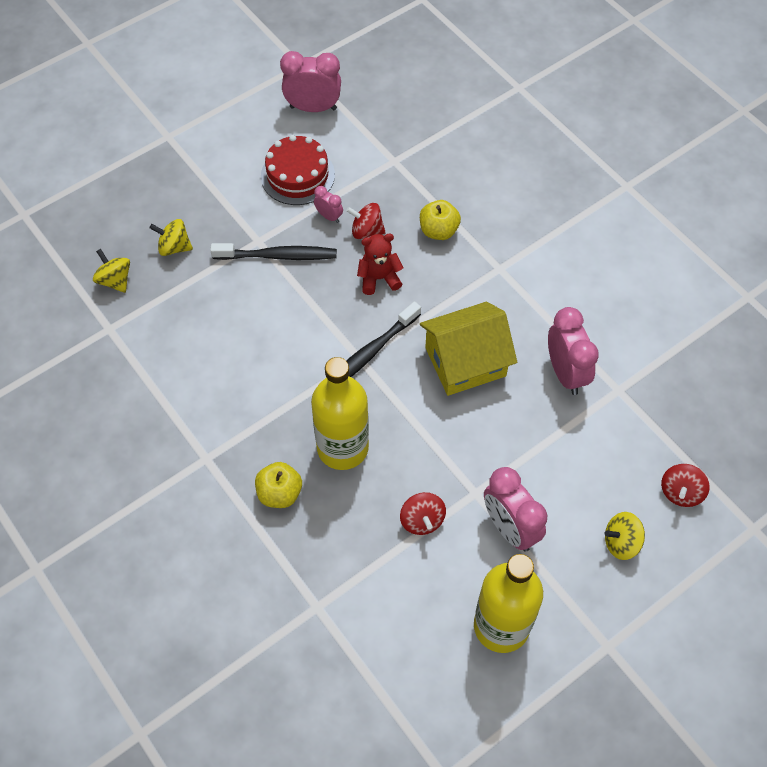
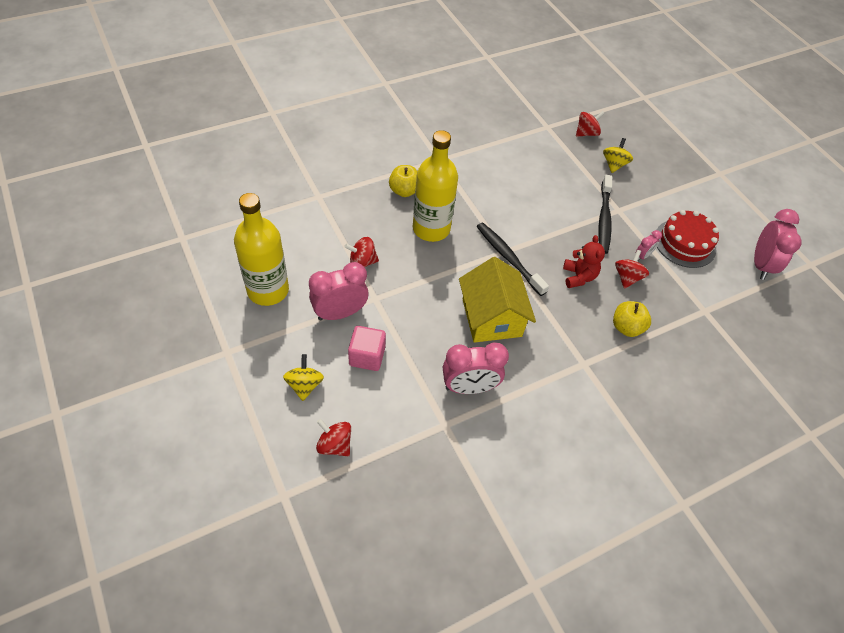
camera: 95 degrees right, 5 degrees down
yellow spinning top [93,249,130,293] -> red spinning top [576,111,605,137]
none -> pink cube [348,326,386,371]

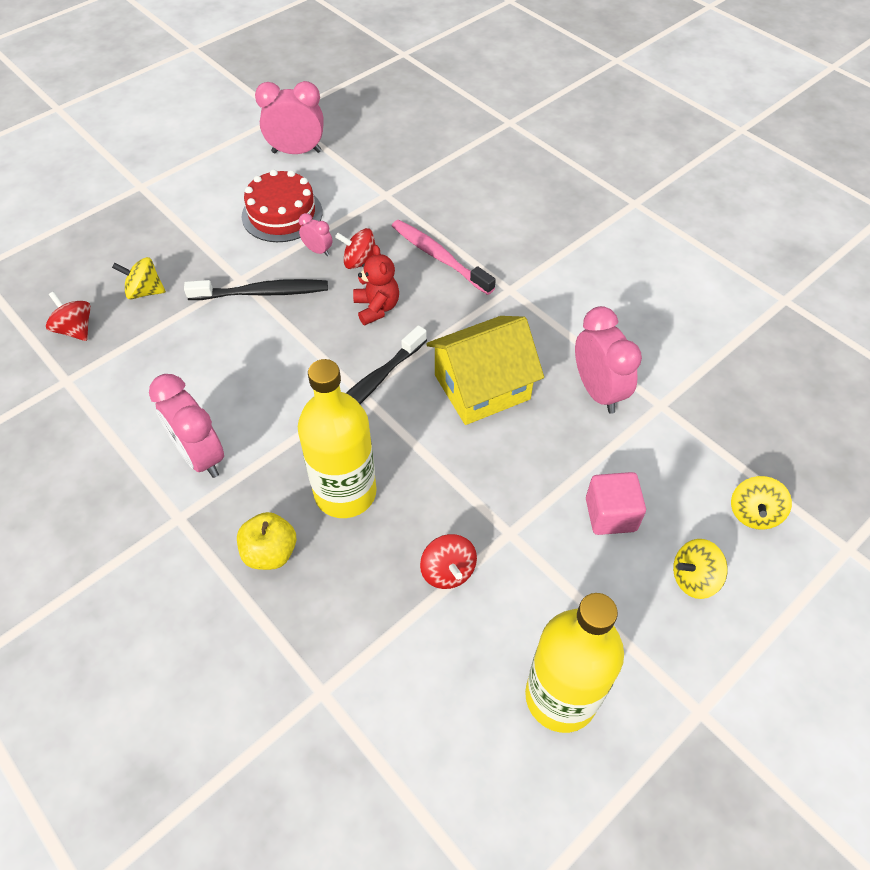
camera: 100 degrees left, 0 degrees up
pink clock [309,262,369,321] -> pink clock moved to [149,374,224,478]
red spinning top [316,419,351,456] -> yellow spinning top [731,476,792,530]
red teddy bear [563,235,605,288] -> red teddy bear turned 90 degrees clockwise [353,245,399,325]
yellow apple [613,301,651,337] -> pink toothbrush [392,220,496,295]

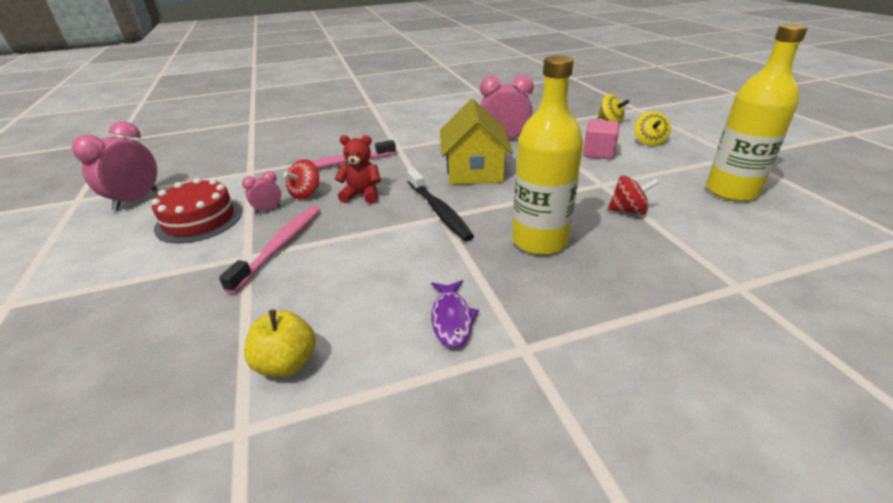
camera: 65 degrees left, 20 degrees down
red spinning top [46,291,91,341] -> none
yellow spinning top [112,257,166,299] -> none
pink clock [149,374,224,478] -> purple fish [431,280,479,348]
black toothbrush [184,279,328,300] -> pink toothbrush [219,206,320,294]
yellow apple [237,512,296,570] -> yellow apple moved to [244,310,316,377]

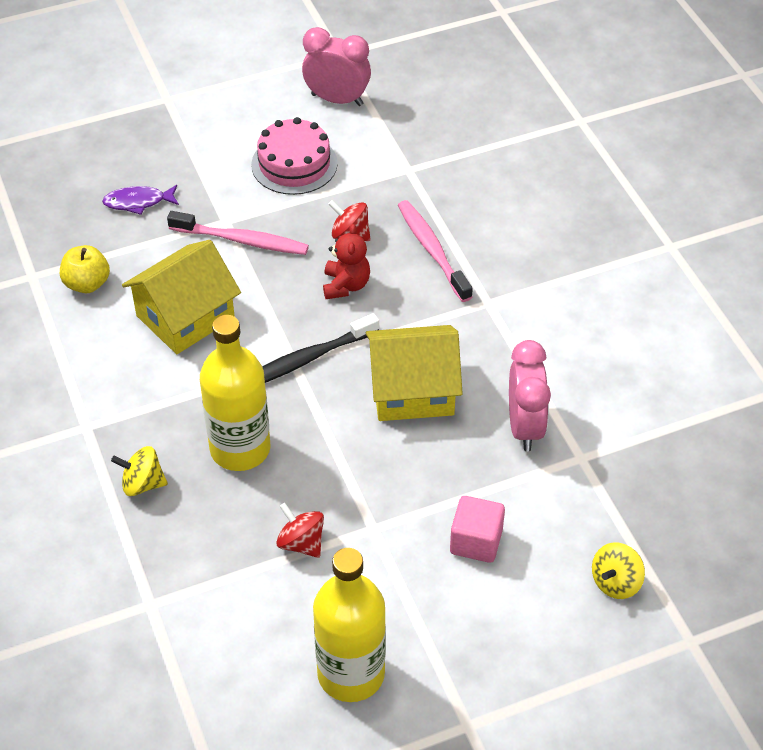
camera: 85 degrees right, 15 degrees up
red cake [151,178,242,243] -> pink cake [251,117,338,195]
pink clock [242,171,281,214] -> none
purple fish [431,280,479,348] -> purple fish moved to [102,185,179,215]
red spinning top [608,176,659,215] -> red spinning top turned 135 degrees clockwise [276,503,324,558]
yellow spinning top [634,111,671,146] -> yellow spinning top moved to [111,446,168,496]
none -> yellow house [122,240,241,354]

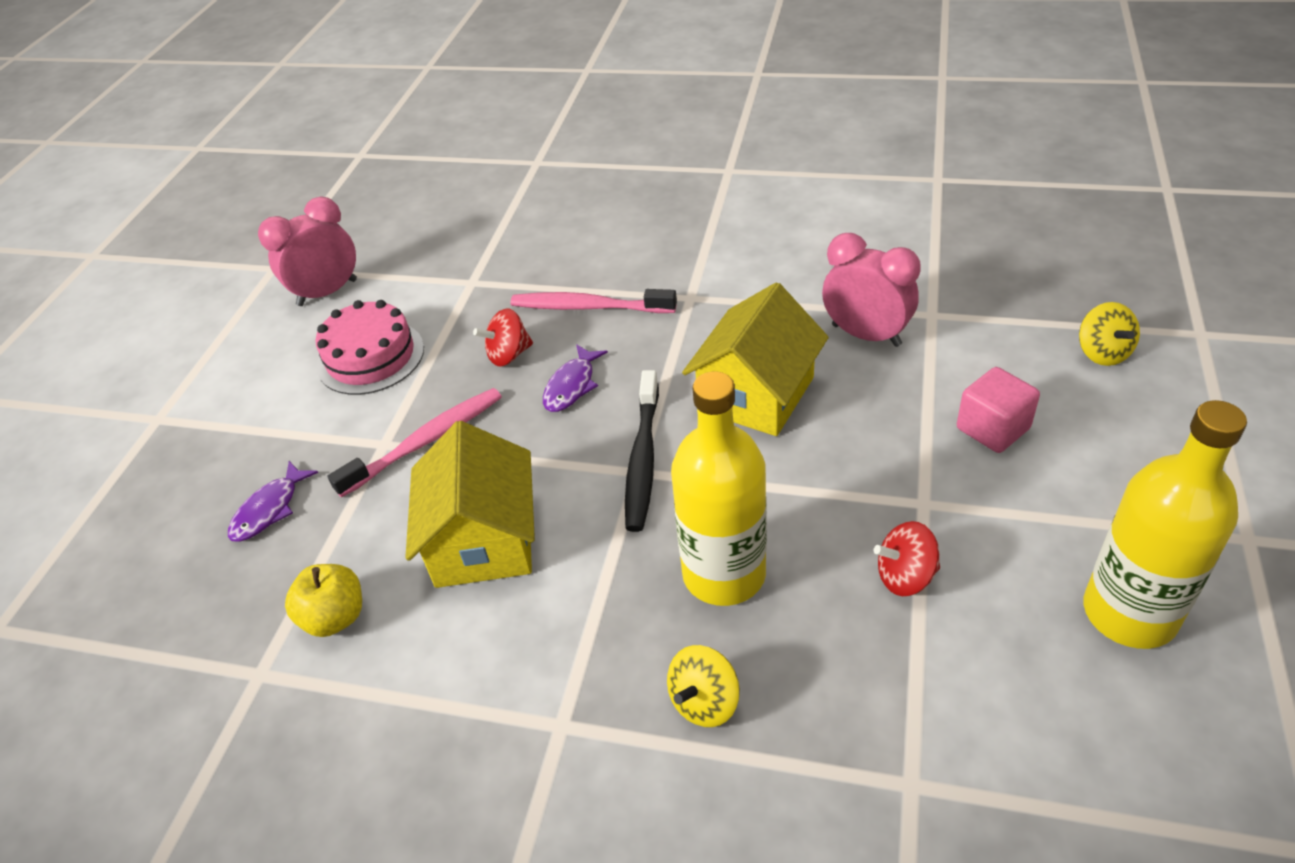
camera: 50 degrees left, 5 degrees down
red teddy bear [323,224,370,299] -> purple fish [543,344,608,412]

